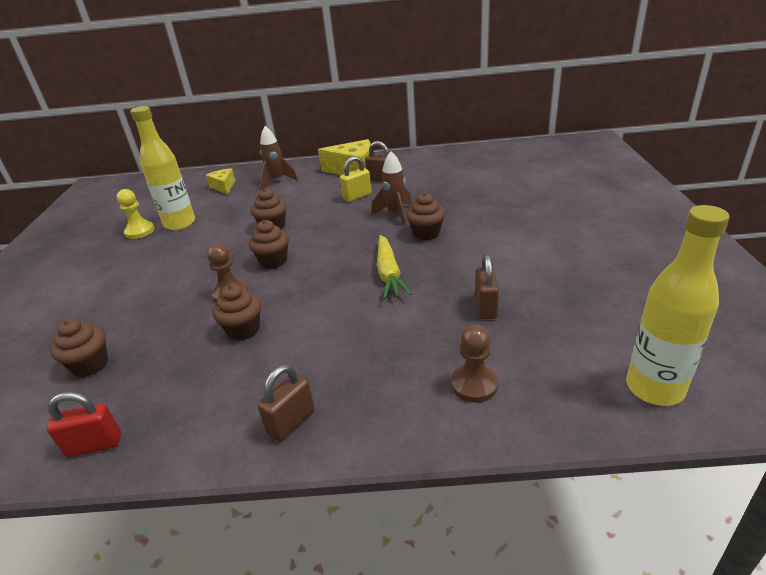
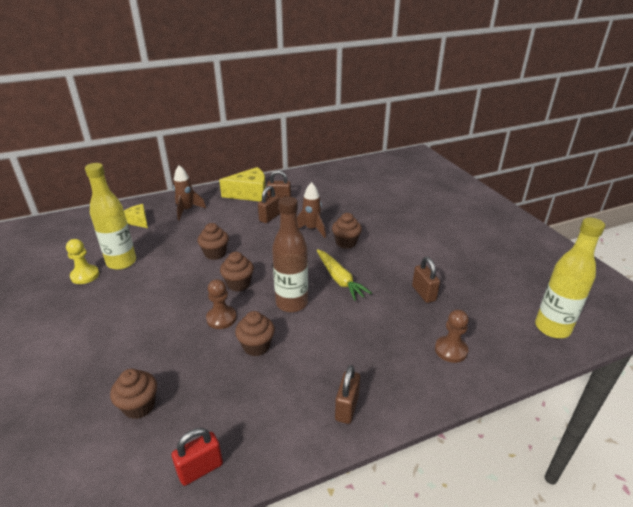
camera: 25 degrees left, 0 degrees up
yellow padlock [340,156,372,202] -> brown padlock [258,186,280,223]
none -> brown bottle [272,197,308,312]

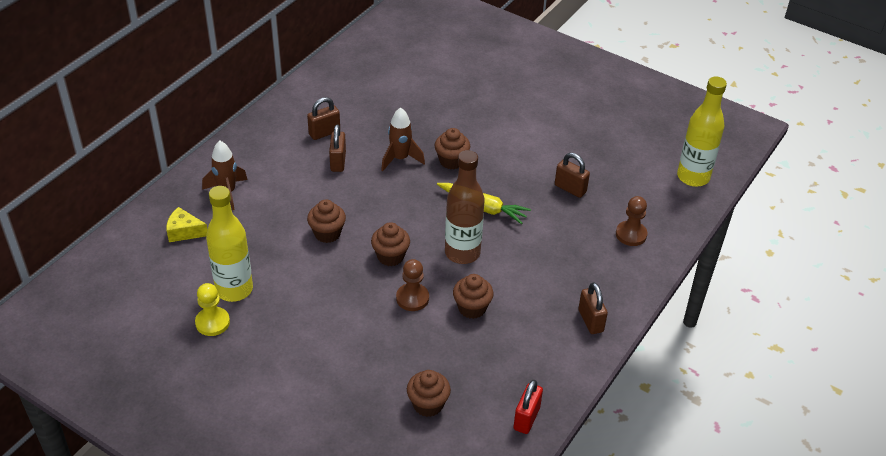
camera: 35 degrees left, 10 degrees up
yellow cheese [219,167,266,202] -> none

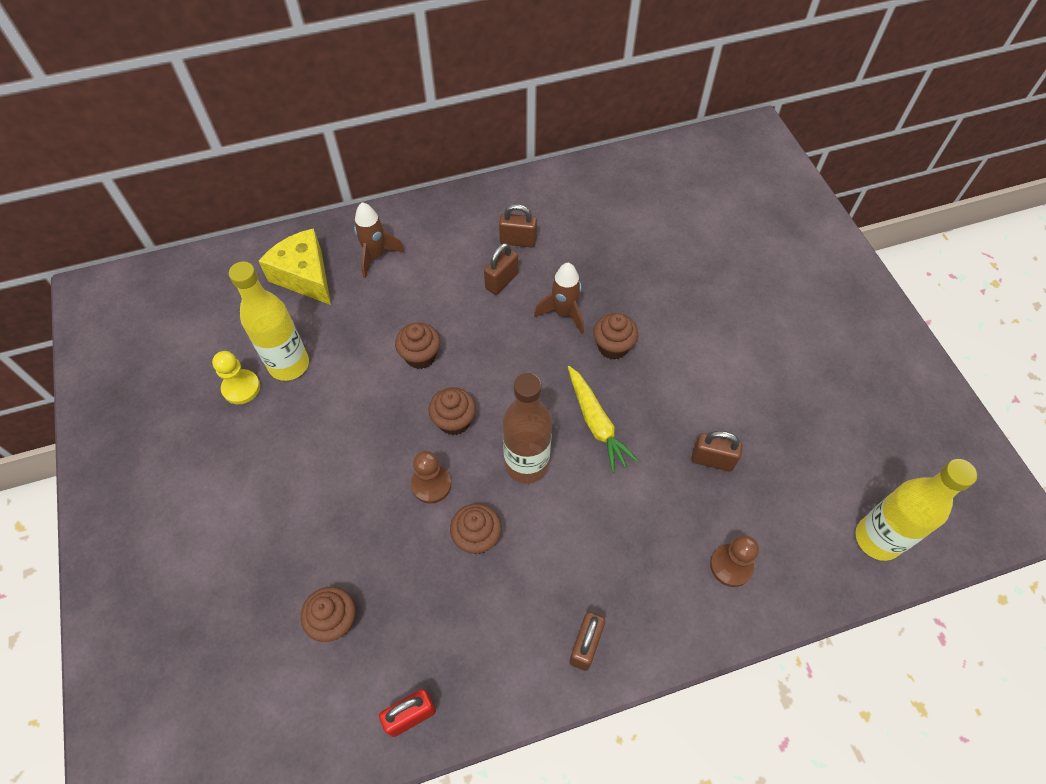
camera: 40 degrees right, 15 degrees up
yellow cheese [166,207,208,242] -> yellow cheese [259,228,331,305], size x1.72
brown padlock [555,153,590,198] -> brown padlock turned 60 degrees counterclockwise [691,431,743,472]

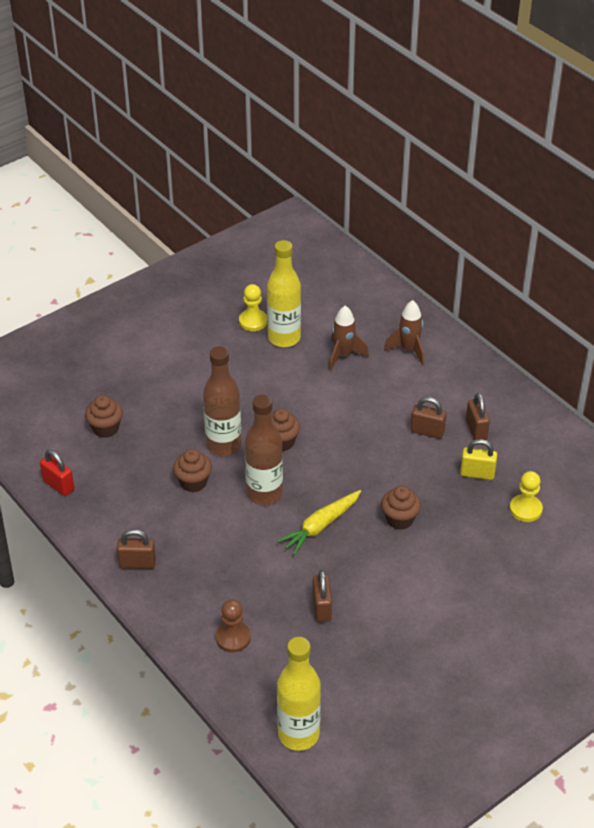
camera: 70 degrees right, 15 degrees down
yellow cheese [259,228,331,305] -> none
brown cupcake [395,323,440,369] -> none
brown pawn [411,451,451,503] -> brown bottle [203,346,241,456]
brown rocket [534,263,584,334] -> brown rocket moved to [329,306,369,370]
none -> yellow padlock [460,439,497,480]
none -> yellow pawn [510,471,543,522]

